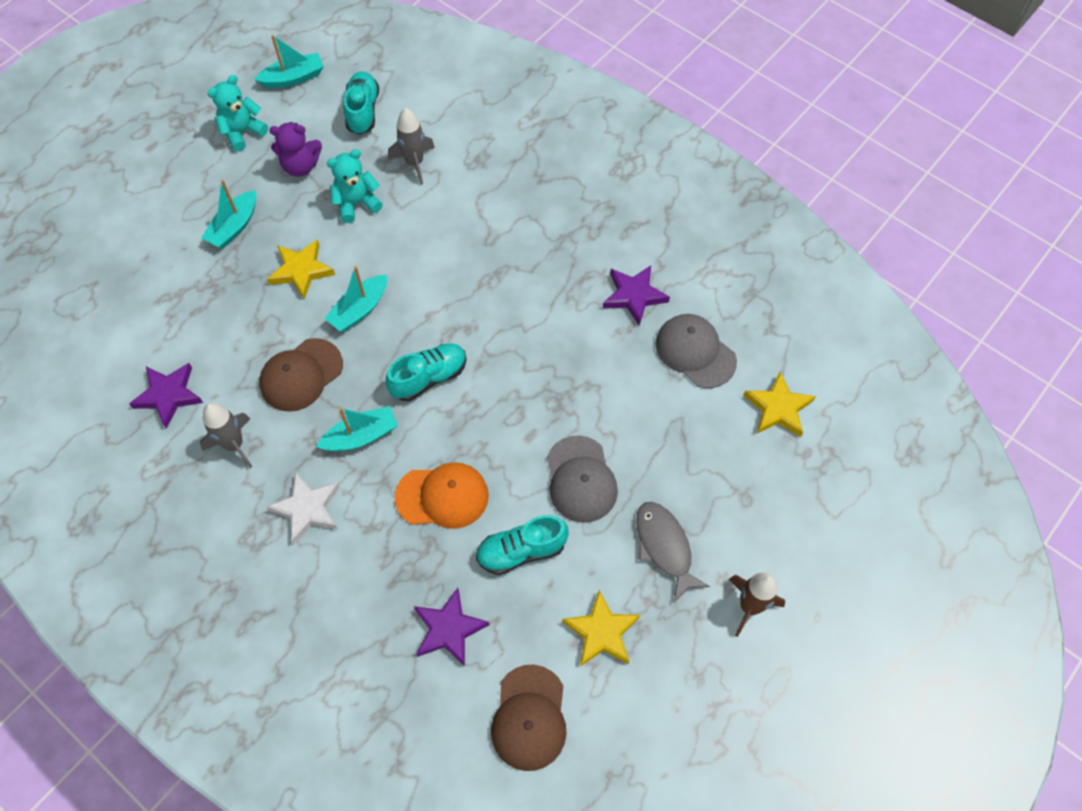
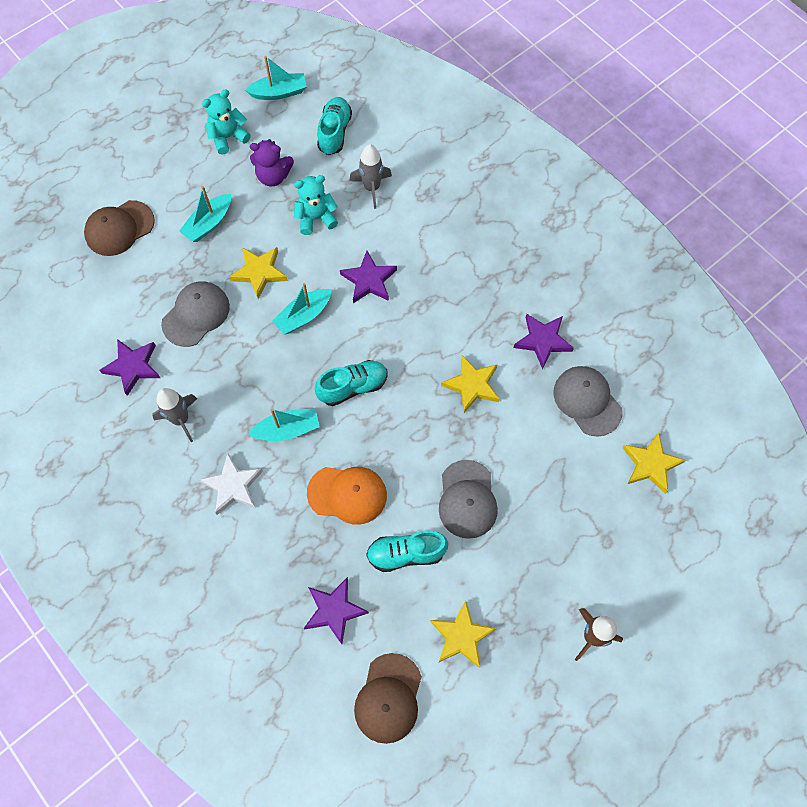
camera: 10 degrees right, 5 degrees up
brown cap [259,338,343,412] -> brown cap moved to [84,200,155,256]
grey fish [637,502,710,603] -> none
none -> grey cap [161,281,230,347]
none -> purple star [340,251,397,303]
none -> yellow star [441,355,499,413]

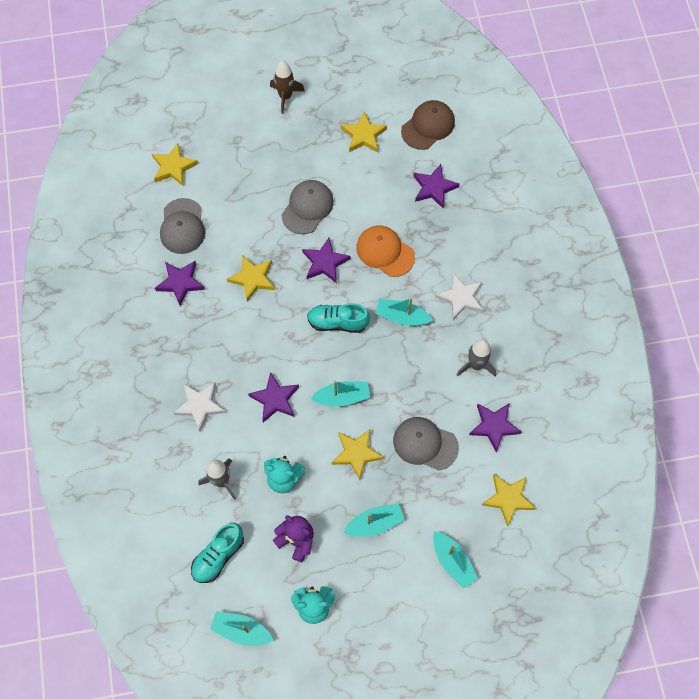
camera: 150 degrees left, 0 degrees up
brown cap [84,200,155,256] -> turquoise boat [433,531,478,589]
grey cap [161,281,230,347] -> grey cap turned 45 degrees clockwise [393,417,459,470]
turquoise shoe [366,531,448,572] -> none
none -> white star [173,383,226,431]
none -> purple star [302,238,350,283]
none -> yellow star [482,474,536,527]

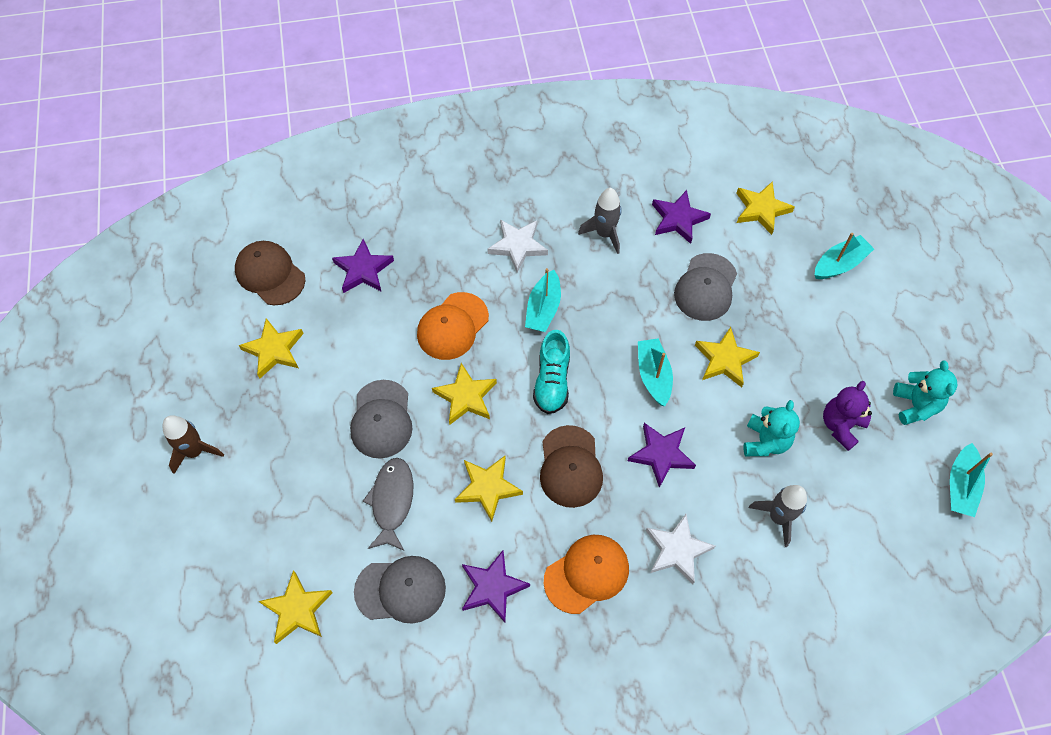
camera: 90 degrees left, 5 degrees down
turquoise shoe [191,523,244,583] -> none
grey cap [281,180,334,234] -> grey cap turned 120 degrees counterclockwise [350,380,412,459]
purple star [302,238,350,283] -> yellow star [432,363,497,425]
turquoise boat [343,503,405,537] -> none
none -> grey fish [363,458,413,551]
none -> brown cap [540,425,603,508]
none -> orange cap [544,535,629,614]

